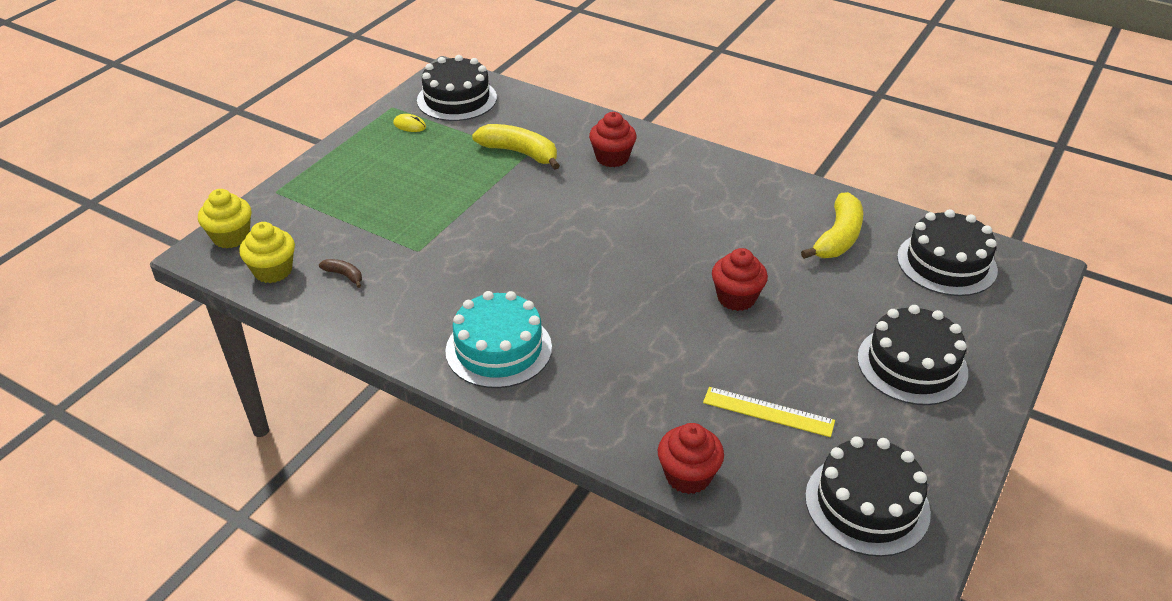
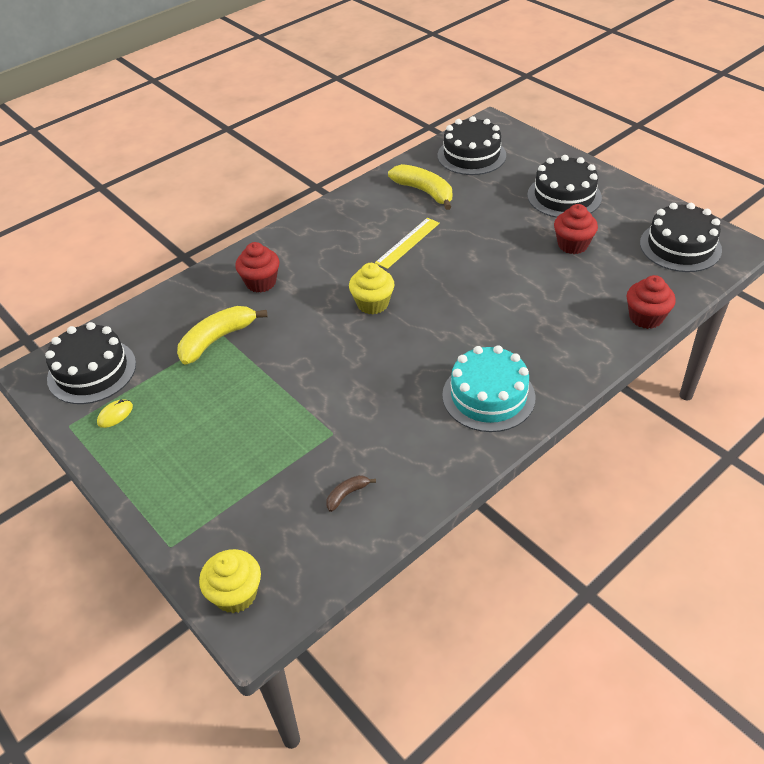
camera: 70 degrees left, 5 degrees up
yellow cupcake [239,222,295,283] -> yellow cupcake moved to [349,263,394,314]
yellow ruler [703,387,835,437] -> yellow ruler moved to [375,218,440,269]
red cupcake [712,248,768,311] -> red cupcake moved to [554,204,598,254]

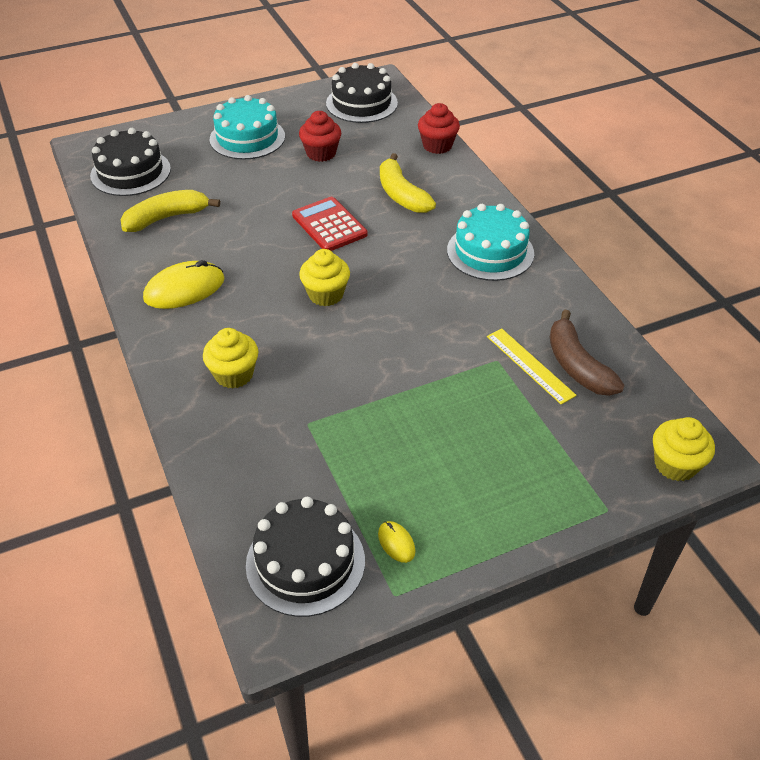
camera: 75 degrees left, 0 degrees up
yellow banana [177,306,267,364] -> yellow banana moved to [380,153,436,213]
red cupcake [235,242,279,293] -> yellow cupcake [203,328,258,389]
brown banana [326,475,376,512] -> brown banana [550,310,625,396], size x2.08
yellow ruler [375,218,440,269] -> yellow ruler moved to [487,328,577,405]
black cake [527,155,602,218] -> turquoise cake [210,95,285,160]
none -> yellow mouse [143,260,225,309]
none -> red calculator [292,197,368,251]

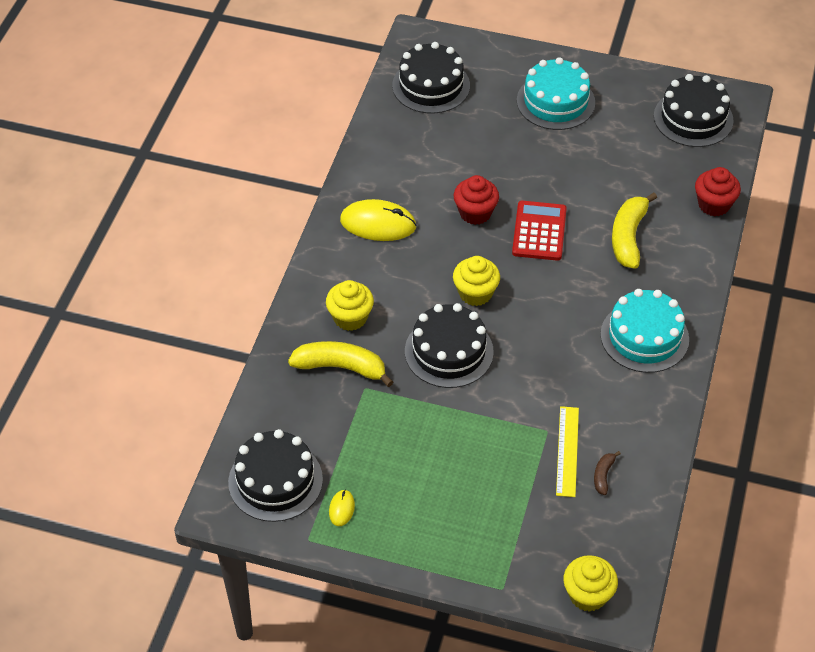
camera: 40 degrees right, 5 degrees up
yellow banana [121,190,220,232] -> yellow banana moved to [288,341,393,387]
red cupcake [299,111,341,162] -> red cupcake moved to [454,175,499,225]
brown banana [550,310,625,396] -> brown banana [594,451,621,495], size x0.48
none -> black cake [405,303,494,388]

